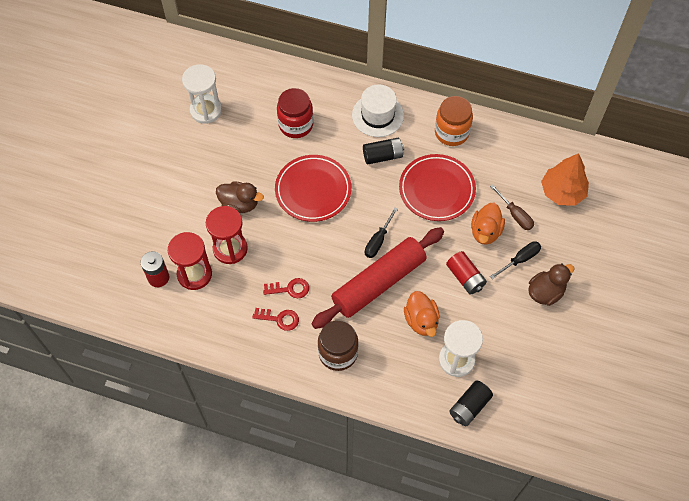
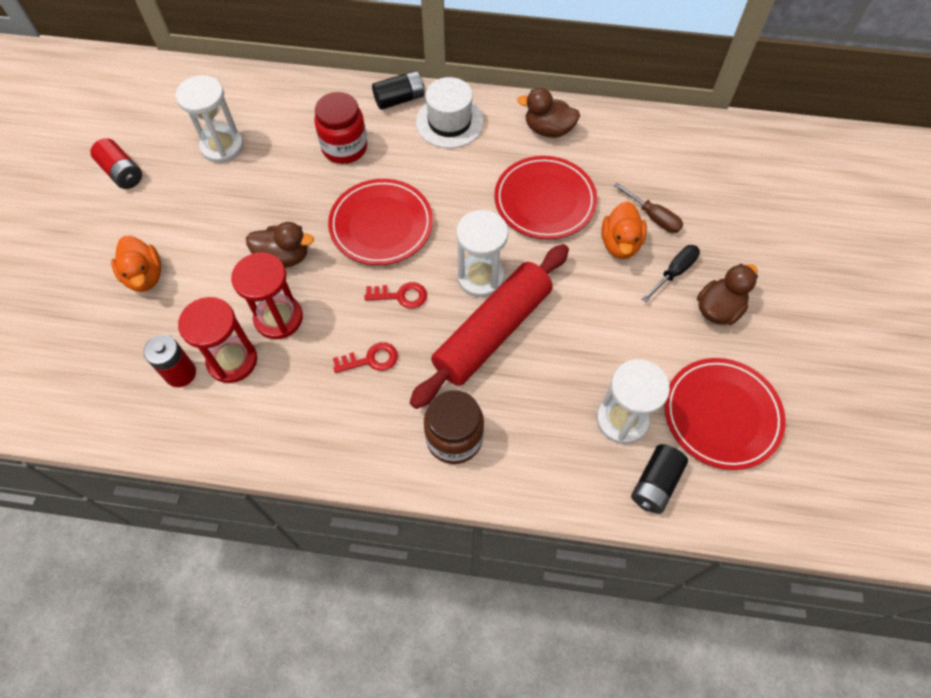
camera: 10 degrees left, 0 degrees up
red key [252,308,299,331] -> red key moved to [365,282,427,309]
black battery [363,138,404,165] -> black battery moved to [372,70,424,110]
black screwdriver [365,207,398,258] -> white hourglass [456,210,508,297]
orange duck [404,291,440,337] -> orange duck moved to [111,236,161,292]
orange jar [435,96,473,146] -> brown duck [517,88,580,138]
red battery [446,251,487,295] -> red battery moved to [90,138,142,189]
orange tree [541,153,589,206] -> none
none -> red plate [664,358,786,470]

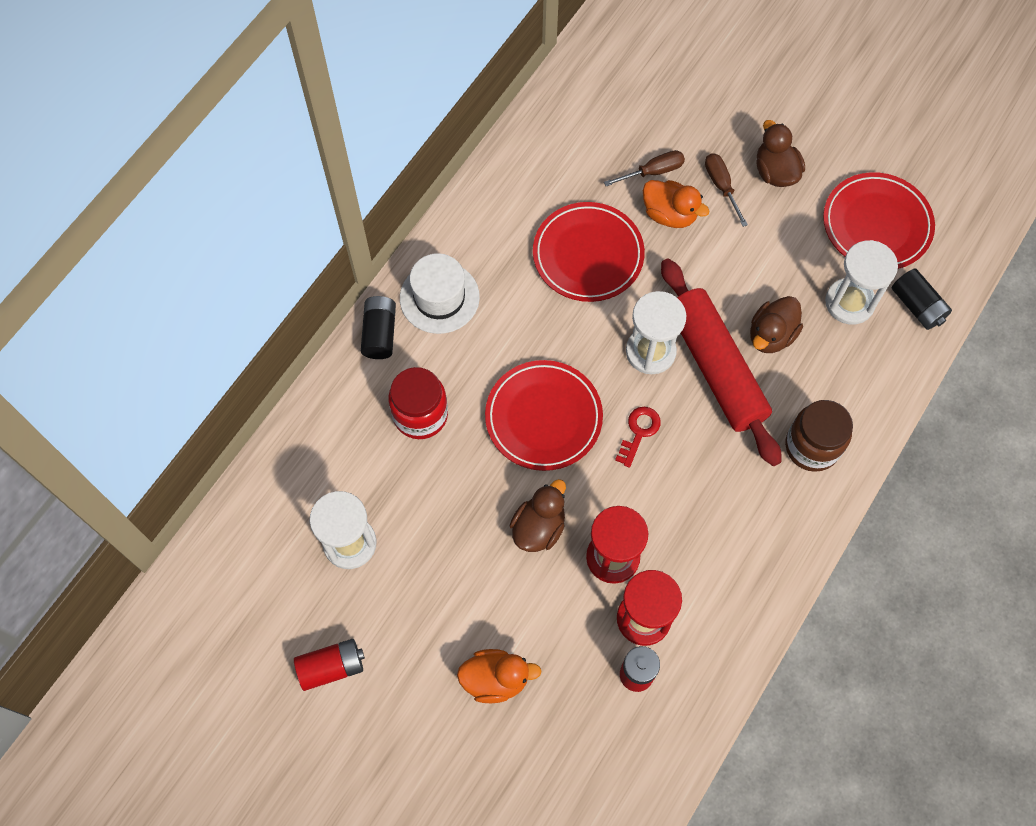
camera: 65 degrees left, 5 degrees up
red key [333,342,398,373] -> none
brown duck [517,88,580,138] -> brown duck moved to [750,296,803,353]
black screwdriver [642,245,700,302] -> brown screwdriver [705,153,748,227]

